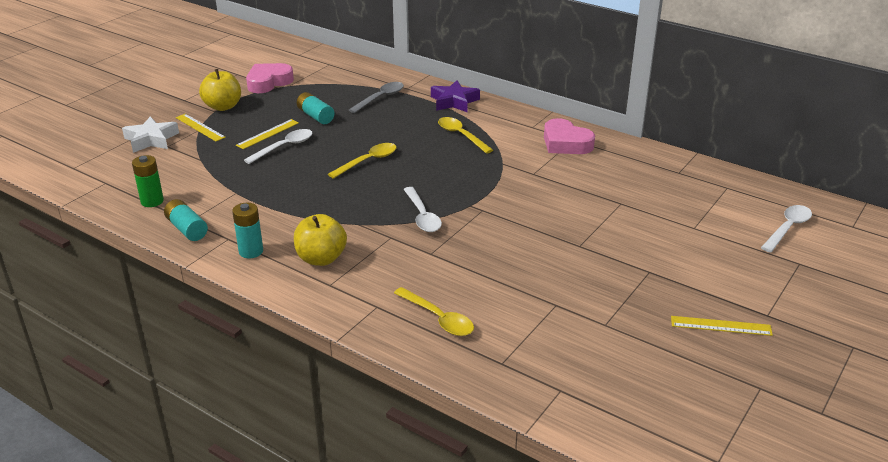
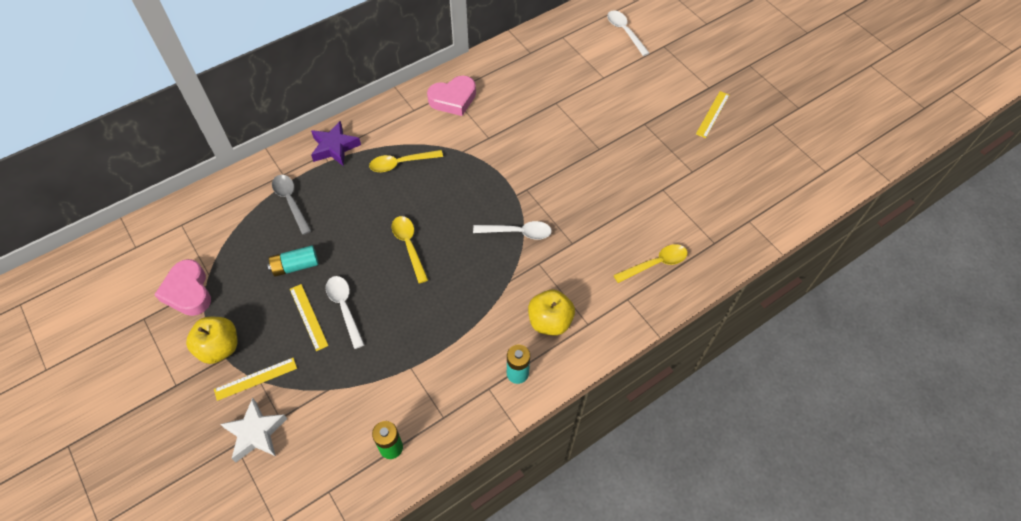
camera: 70 degrees left, 25 degrees up
turquoise battery [164,199,208,241] -> none

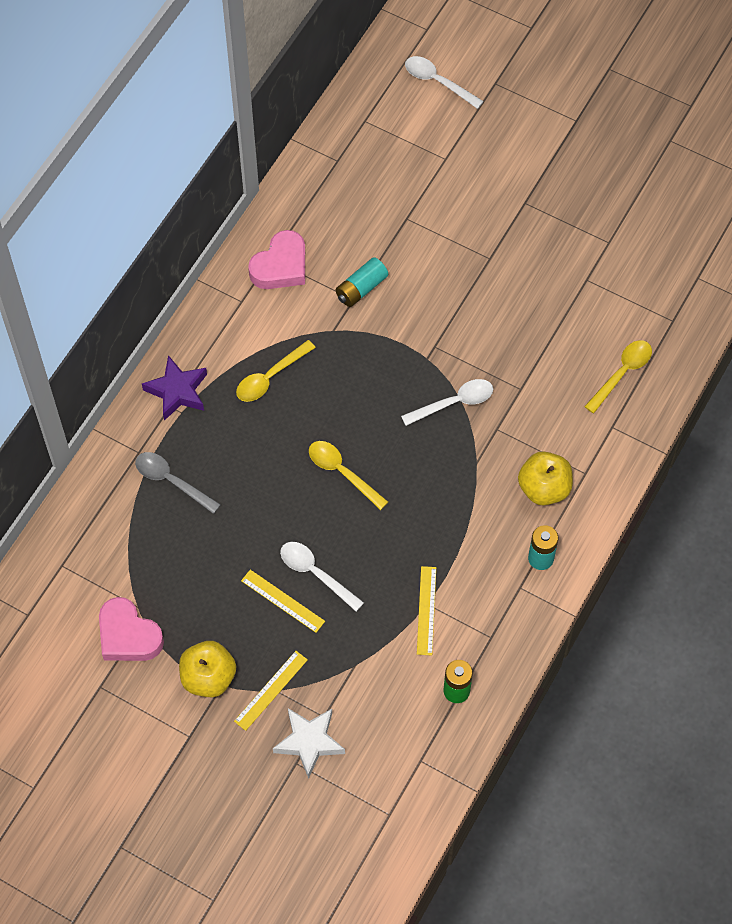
camera: 25 degrees left, 5 degrees up
turquoise battery [267,245,318,277] -> turquoise battery moved to [335,257,388,307]
yellow ruler [696,91,729,138] -> yellow ruler moved to [417,566,436,655]

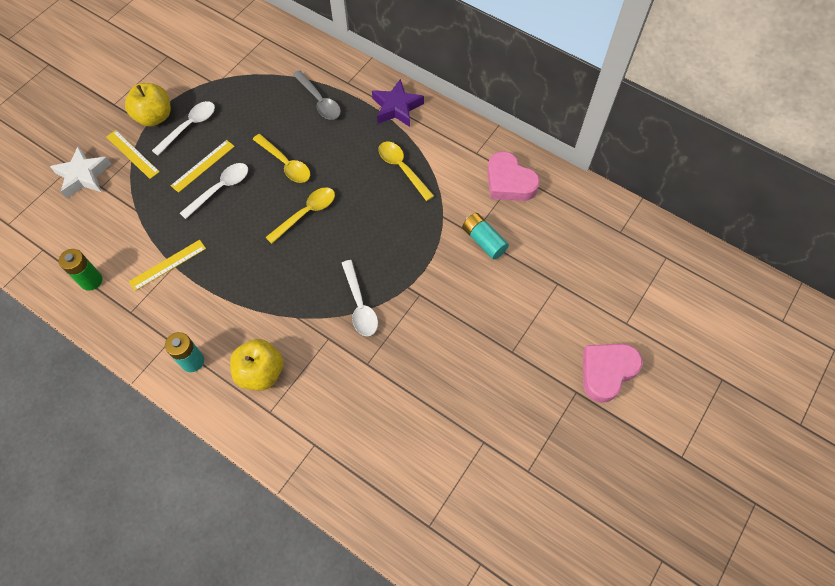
camera: 95 degrees right, 0 degrees up
pink heart [99,597,164,661] -> pink heart moved to [583,344,643,403]
grey spoon [135,452,221,514] -> grey spoon turned 105 degrees clockwise [293,70,341,120]
white spoon [405,56,484,109] -> white spoon moved to [152,101,215,156]
yellow ruler [417,566,436,655] -> yellow ruler turned 45 degrees counterclockwise [129,240,206,291]
yellow spoon [584,340,652,413] -> yellow spoon moved to [253,134,310,183]

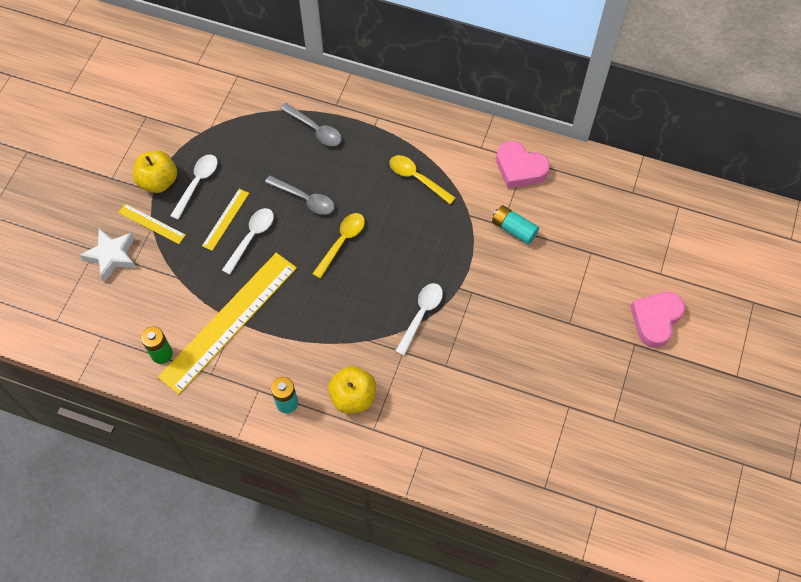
camera: 15 degrees left, 0 degrees up
yellow ruler [129,240,206,291] -> yellow ruler [158,253,297,394], size x2.26
yellow spoon [253,134,310,183] -> grey spoon [265,175,335,215]
white spoon [342,260,378,336] -> white spoon turned 120 degrees counterclockwise [395,283,443,356]
purple star [372,79,424,127] -> none

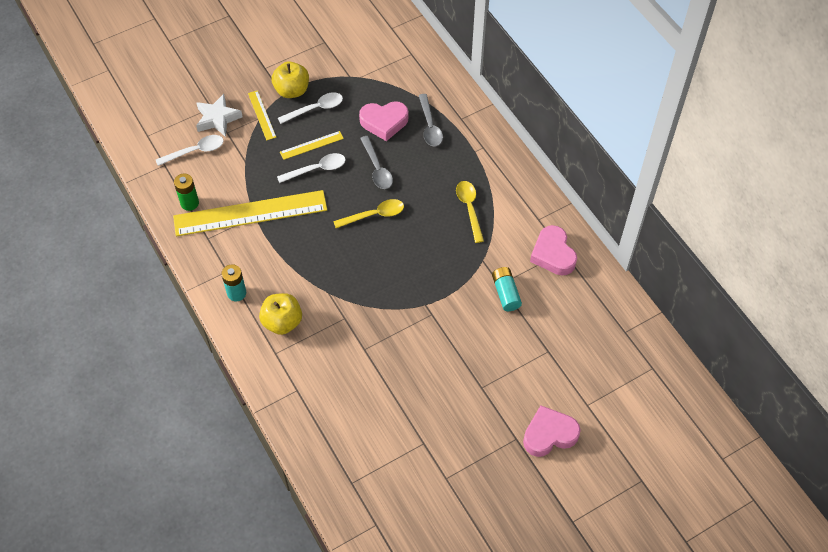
camera: 40 degrees right, 5 degrees down
white spoon [395,283,443,356] -> white spoon moved to [156,135,224,166]
none -> pink heart [359,101,409,141]

